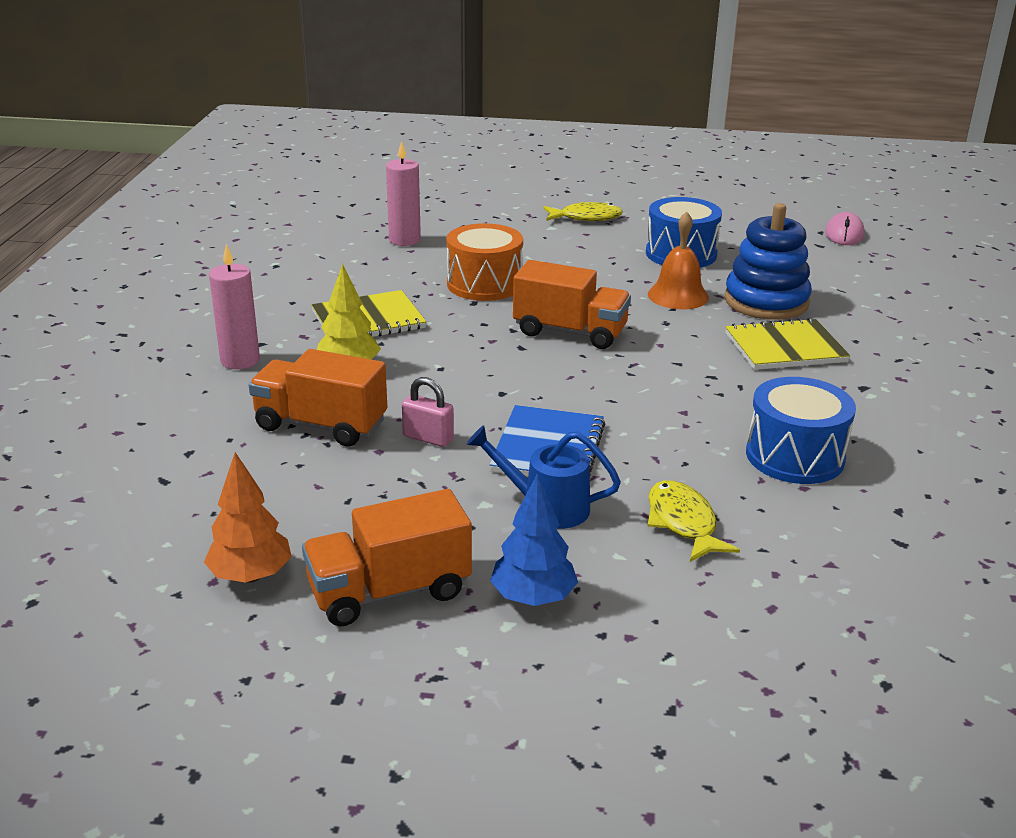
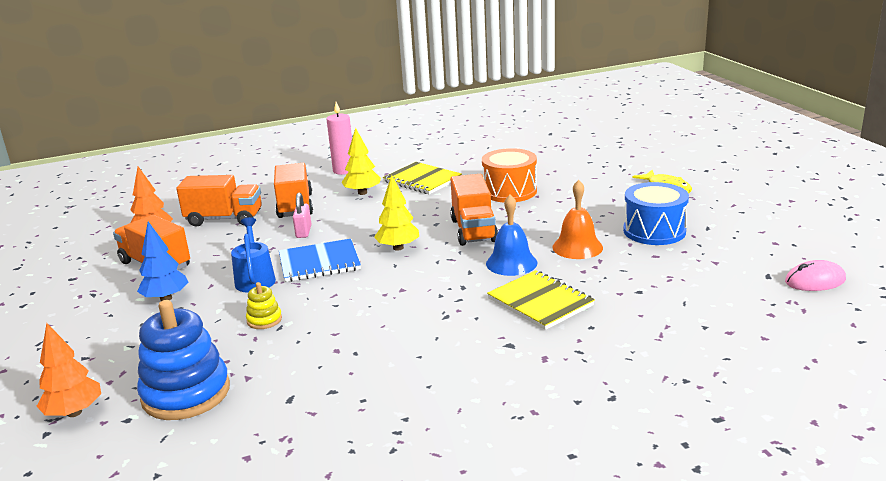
camera: 65 degrees right, 5 degrees down
pink candle [386,141,421,246] -> none
yellow fish [648,480,740,562] -> yellow stacking toy [246,282,282,329]
blue stacking toy [724,203,812,320] -> blue stacking toy moved to [137,300,230,420]
blue drum [746,377,856,484] -> none
none -> orange tree [36,323,101,417]
none -> orange truck [176,175,262,227]
none -> yellow tree [374,175,419,251]
none -> blue bell [486,195,537,276]

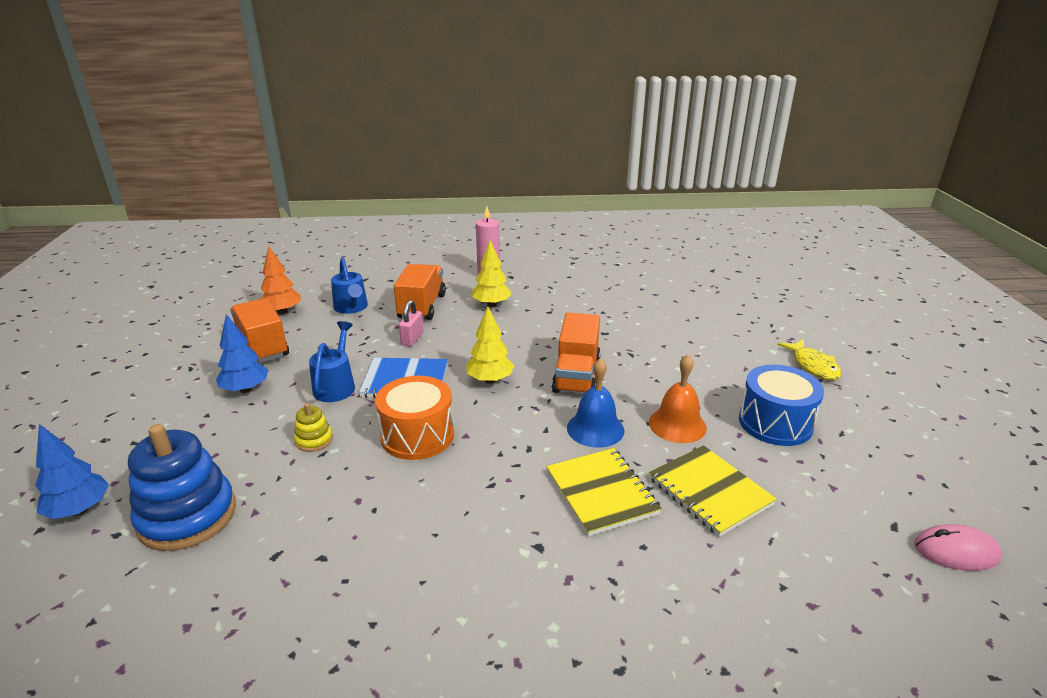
camera: 15 degrees right, 5 degrees up
orange tree [36,323,101,417] -> blue tree [35,424,109,519]
orange truck [176,175,262,227] -> blue watering can [331,258,368,314]
yellow notebook [383,162,462,194] -> yellow notebook moved to [649,445,777,537]
orange drum [482,148,537,202] -> orange drum moved to [375,376,454,460]

